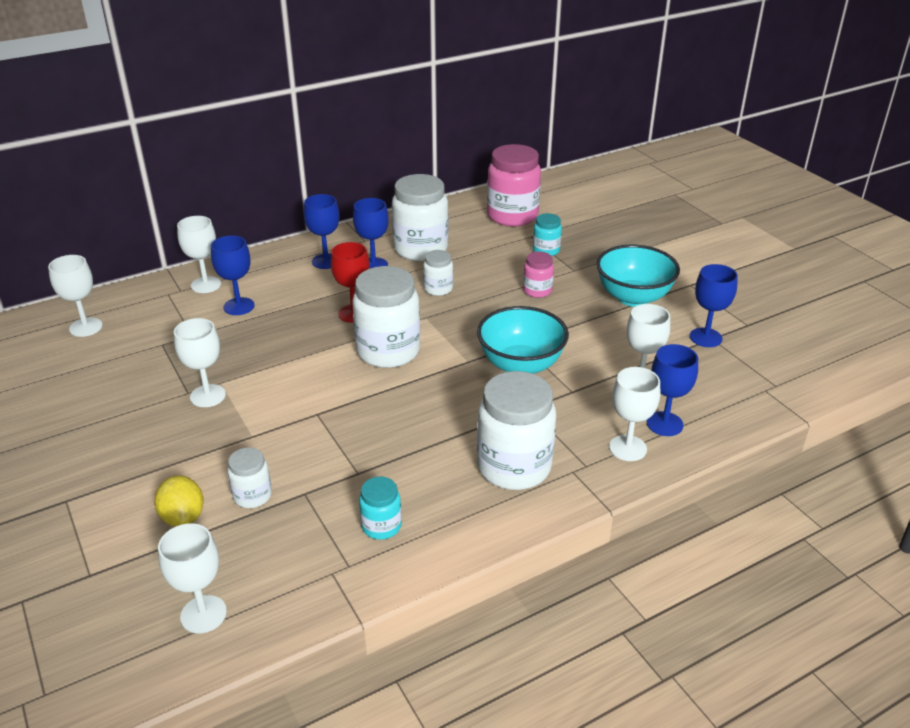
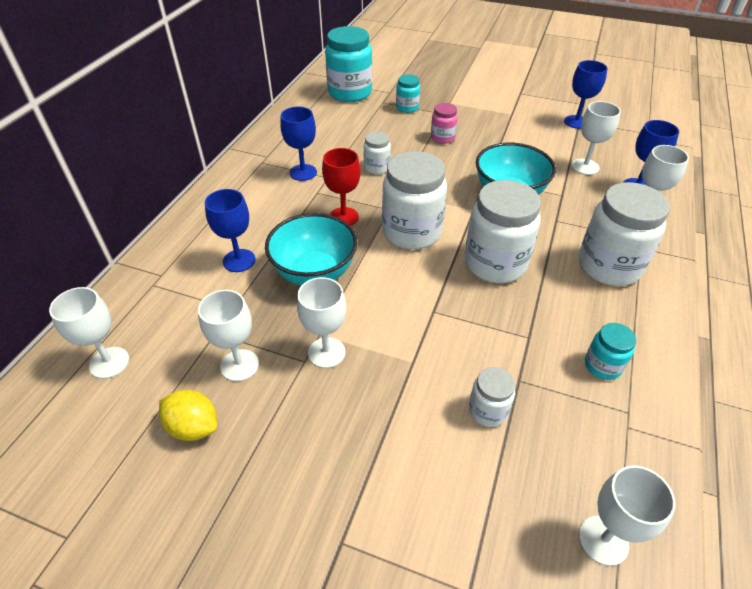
camera: 40 degrees left, 10 degrees up
yellow lemon [154,475,204,527] -> yellow lemon moved to [159,390,217,441]
white goblet [177,216,221,293] -> white goblet moved to [198,290,259,382]
blue goblet [304,194,339,269] -> none
white jar [392,174,449,261] -> white jar moved to [465,180,541,283]
pink jar [487,144,541,227] -> turquoise jar [325,26,372,102]
turquoise bowl [596,245,680,307] -> turquoise bowl moved to [265,213,358,286]

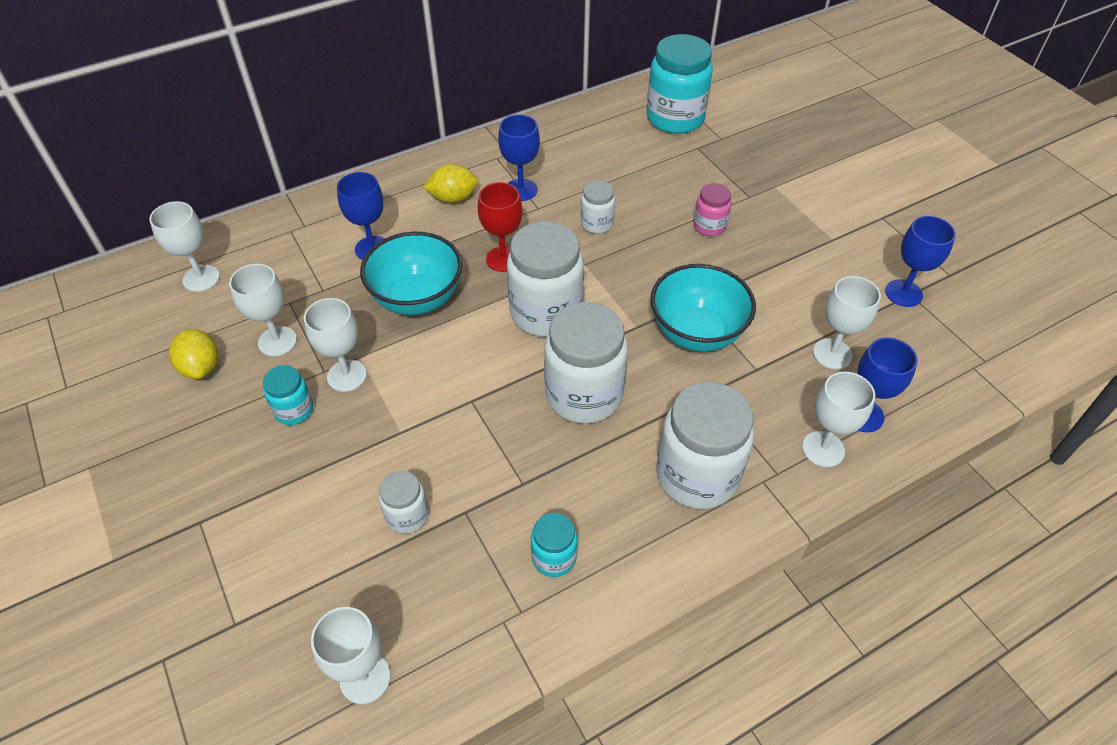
camera: 40 degrees right, 5 degrees up
turquoise jar [396,74,420,113] -> turquoise jar moved to [263,365,314,425]
none -> yellow lemon [423,164,478,203]

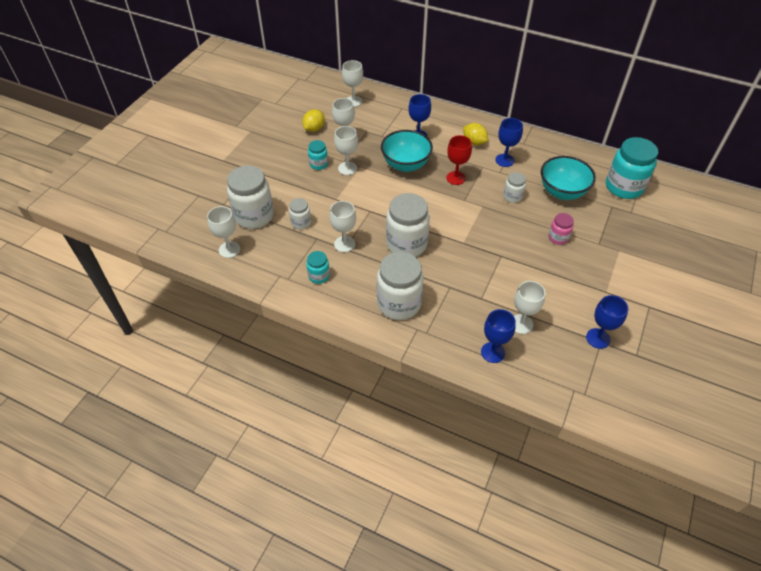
camera: 55 degrees right, 0 degrees up
white jar [507,221,584,337] -> white jar moved to [227,165,274,229]
turquoise bowl [650,264,756,352] -> turquoise bowl moved to [541,156,596,200]
white goblet [802,372,875,467] -> white goblet moved to [330,201,356,252]

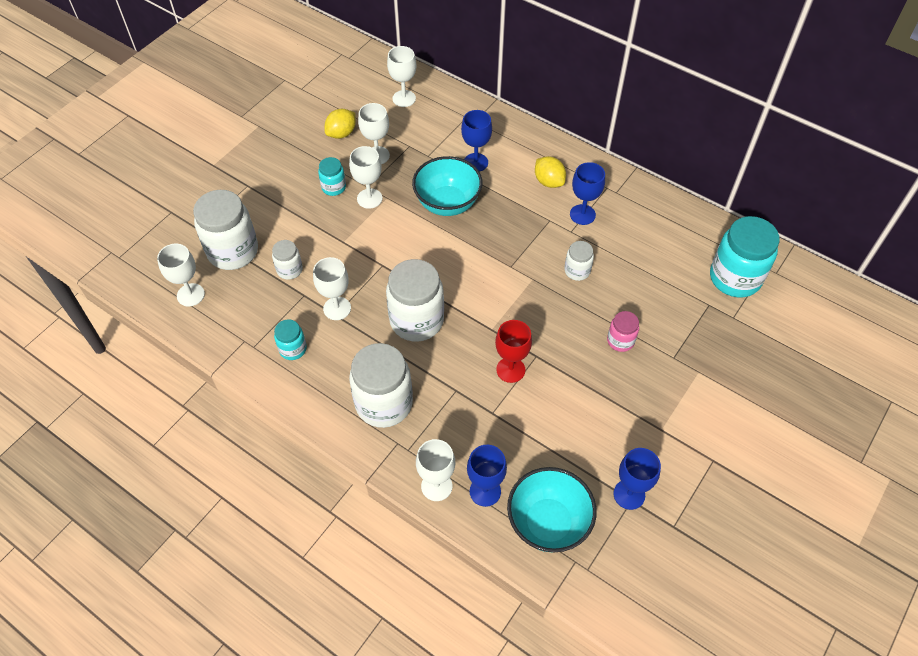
camera: 10 degrees right, 5 degrees up
red goblet [446,135,472,185] -> red goblet moved to [495,320,532,383]
white goblet [514,281,545,334] -> white goblet moved to [416,439,455,501]
turquoise bowl [541,156,596,200] -> turquoise bowl moved to [507,467,597,553]

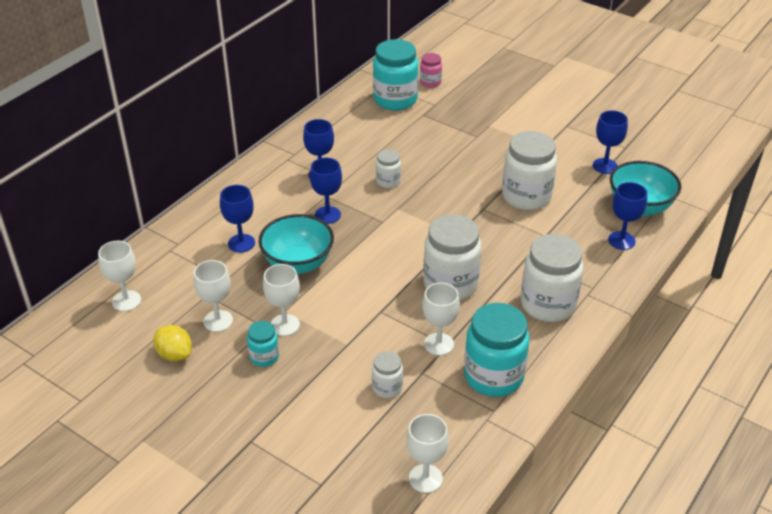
camera: 90 degrees left, 15 degrees down
white jar [193,190,258,270] -> white jar moved to [502,131,557,210]
turquoise jar [274,319,307,360] -> turquoise jar [464,303,529,397], size x1.99
white goblet [416,439,455,501] -> none
red goblet [495,320,532,383] -> none
yellow lemon [535,156,566,188] -> none
pink jar [607,311,639,352] -> pink jar moved to [420,53,442,88]
none -> blue goblet [310,158,342,224]

